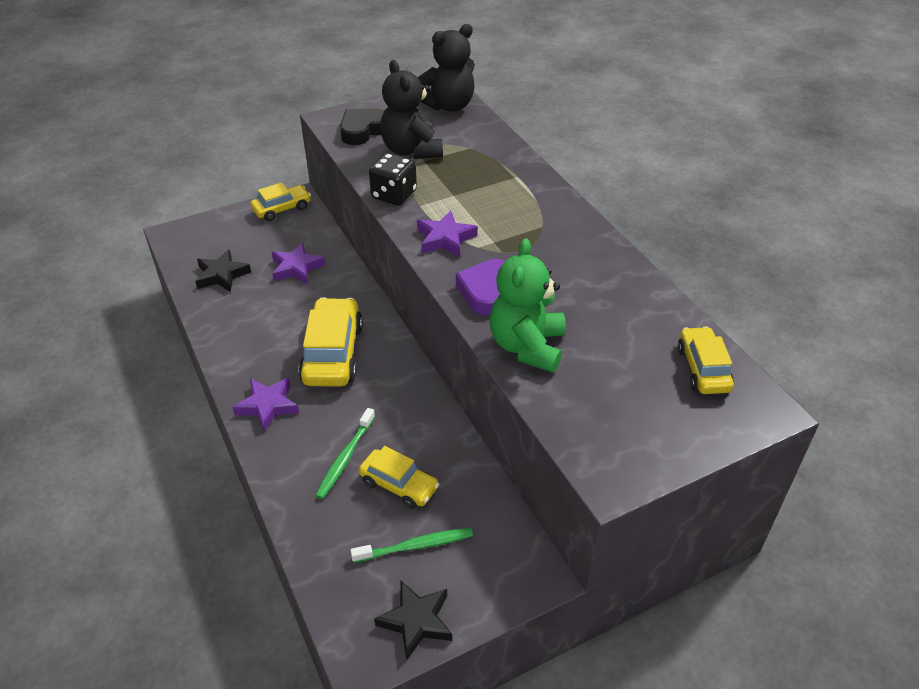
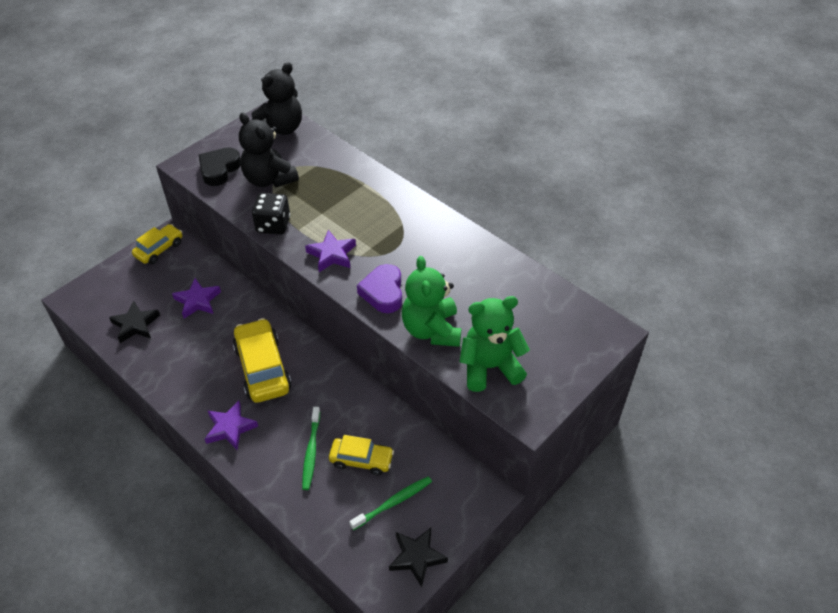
camera: 20 degrees left, 5 degrees up
yellow car [678,326,734,394] -> none
none -> green teddy bear [460,296,530,392]

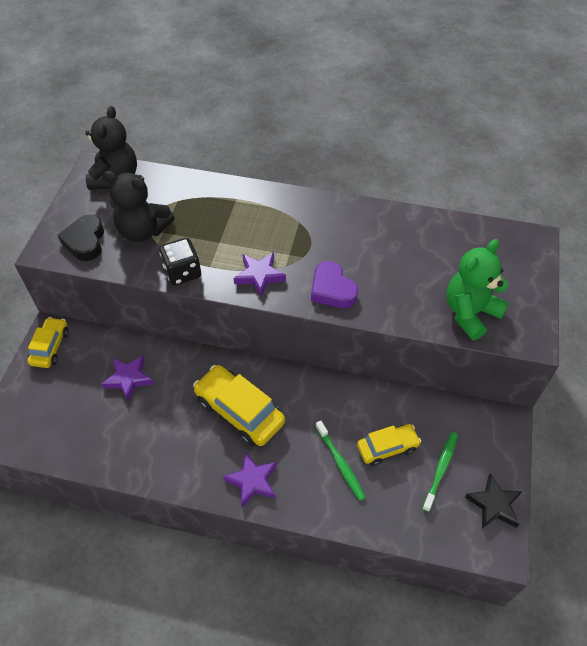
camera: 30 degrees left, 5 degrees up
black star [109,301,160,343] -> none
green teddy bear [402,256,461,347] -> none

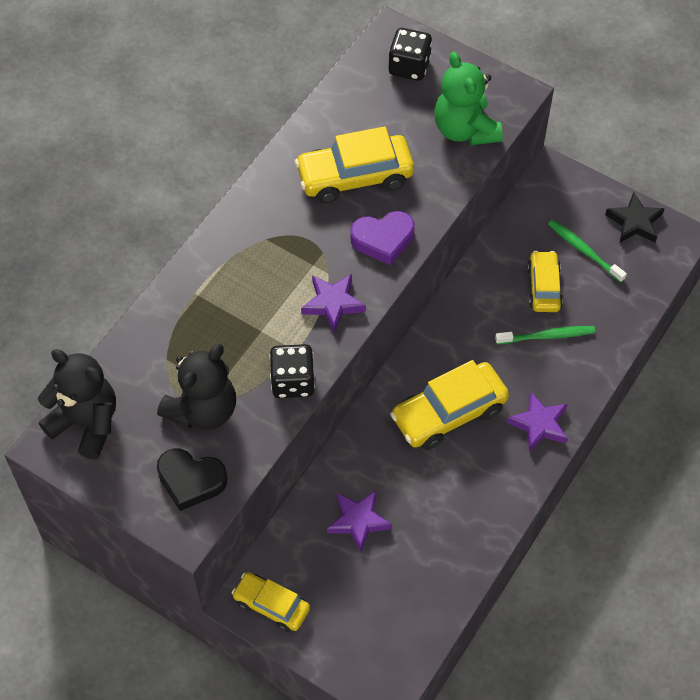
camera: 70 degrees left, 5 degrees up
none -> yellow car [295,126,414,203]
none -> black dice [389,28,432,81]

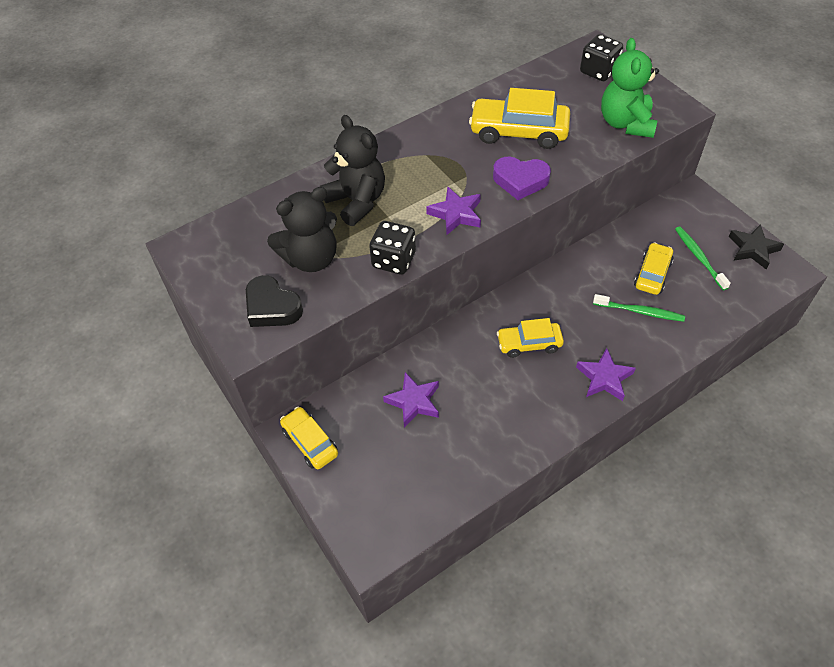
camera: 25 degrees right, 5 degrees down
black teddy bear [38,349,116,459] -> black teddy bear moved to [320,115,385,226]
yellow car [390,360,509,450] -> yellow car [497,318,564,358], size x0.62

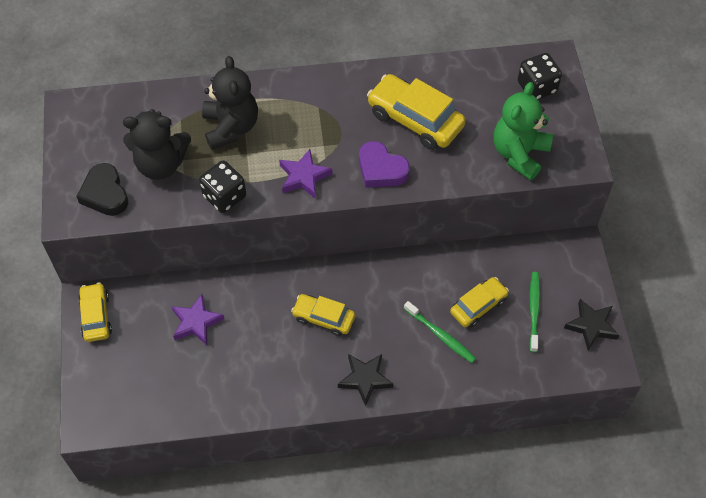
camera: 25 degrees right, 5 degrees up
purple star [576,348,636,401] -> black star [338,354,393,406]

